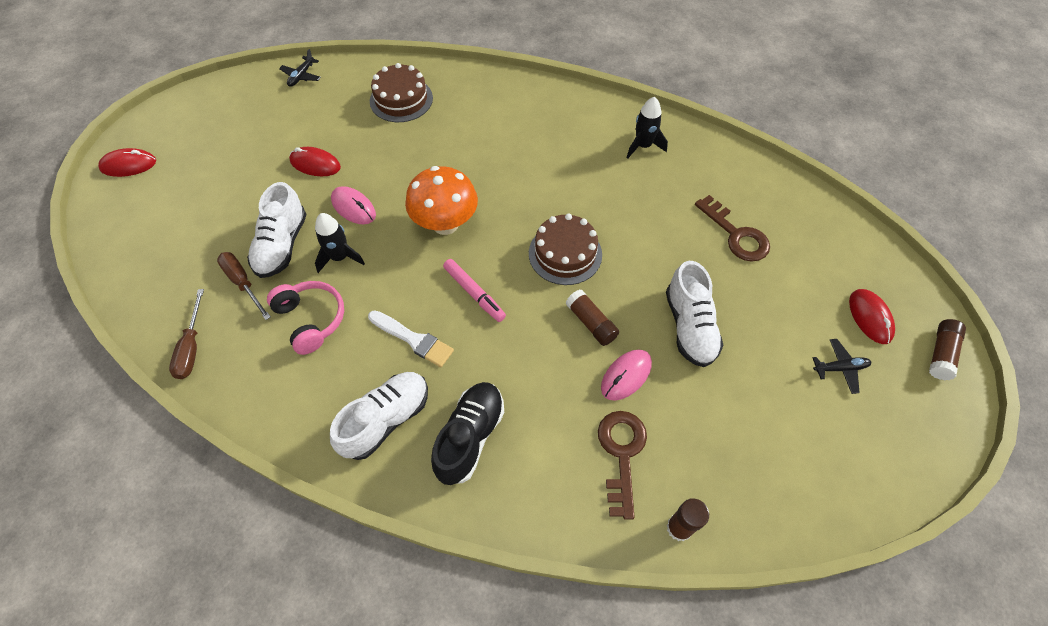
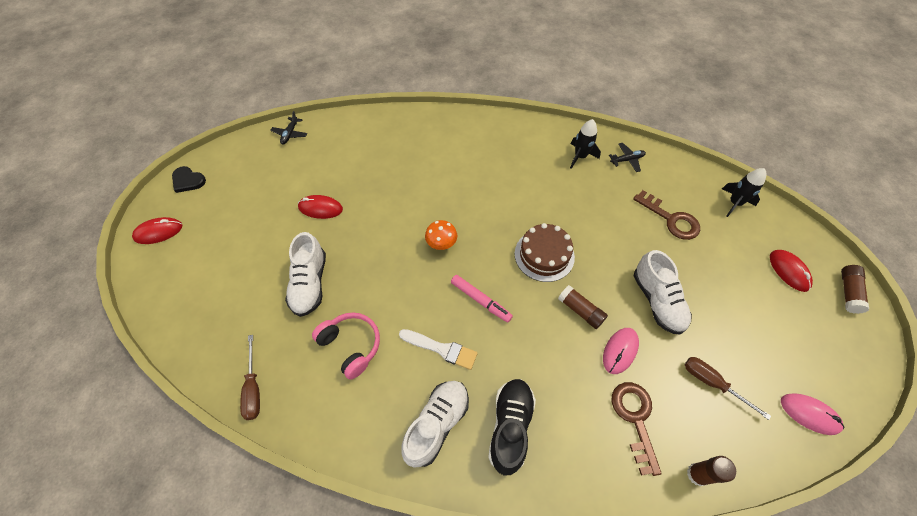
camera: 10 degrees left, 0 degrees up
brown screwdriver [217,252,271,320] -> brown screwdriver moved to [685,357,771,420]
black rocket [315,213,365,273] -> black rocket moved to [722,168,766,217]
pink mouse [331,186,376,224] -> pink mouse moved to [781,393,844,435]
brown cake [370,63,433,122] -> none
orange mushroom [405,166,478,235] -> orange mushroom [425,220,457,250], size x0.55
black plane [812,339,871,394] -> black plane moved to [609,143,646,172]
none -> black heart [172,166,206,193]

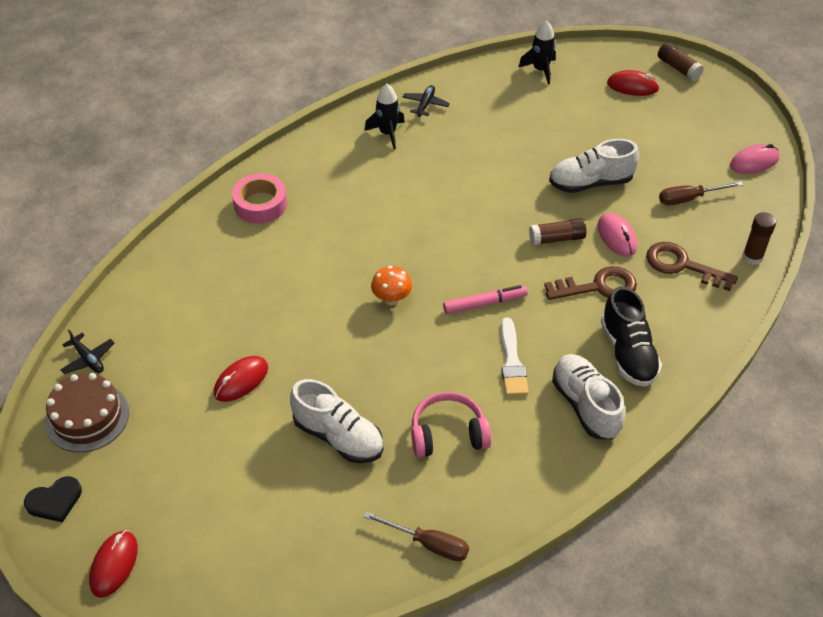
camera: 55 degrees left, 10 degrees down
white brush [399,329,478,370] -> white brush turned 120 degrees clockwise [501,317,529,396]
black shoe [488,379,536,475] -> black shoe turned 150 degrees counterclockwise [601,286,662,387]
brown cake [514,223,575,282] -> brown cake moved to [45,373,129,452]
brown key [633,190,700,240] -> brown key moved to [544,266,637,300]
white shoe [634,250,692,335] -> white shoe turned 150 degrees clockwise [549,139,639,193]
none -> pink tape [232,173,287,224]

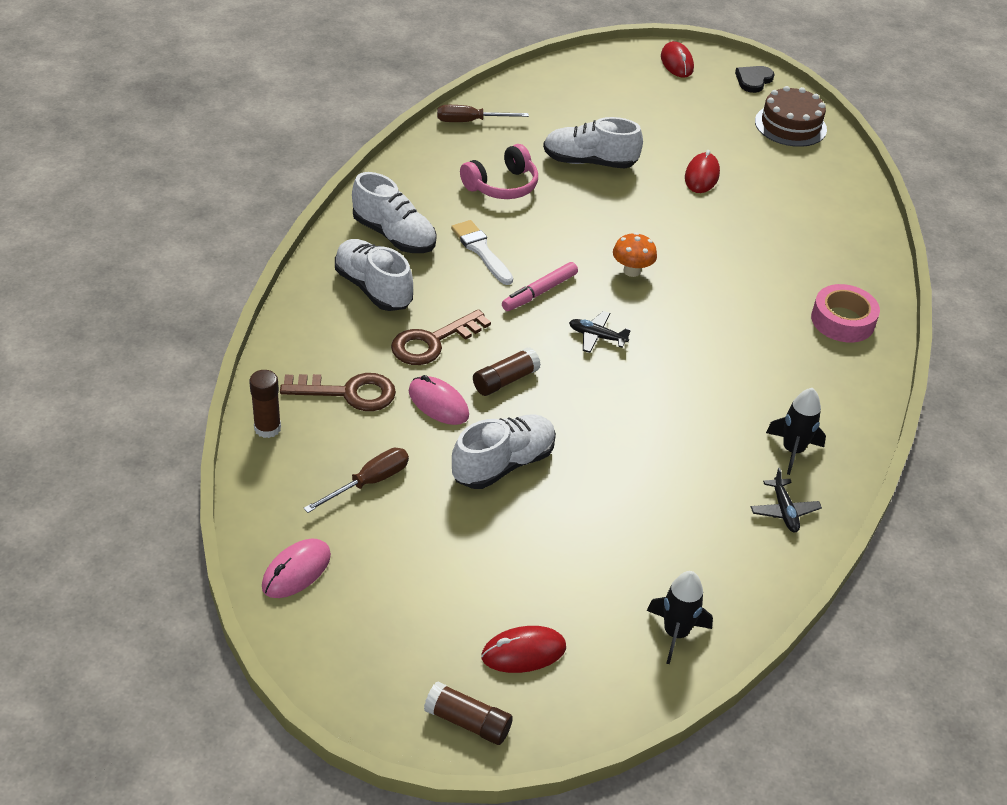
camera: 150 degrees right, 5 degrees down
black plane [60,330,115,374] -> black plane moved to [569,311,631,353]
black shoe [601,286,662,387] -> white shoe [335,239,413,311]

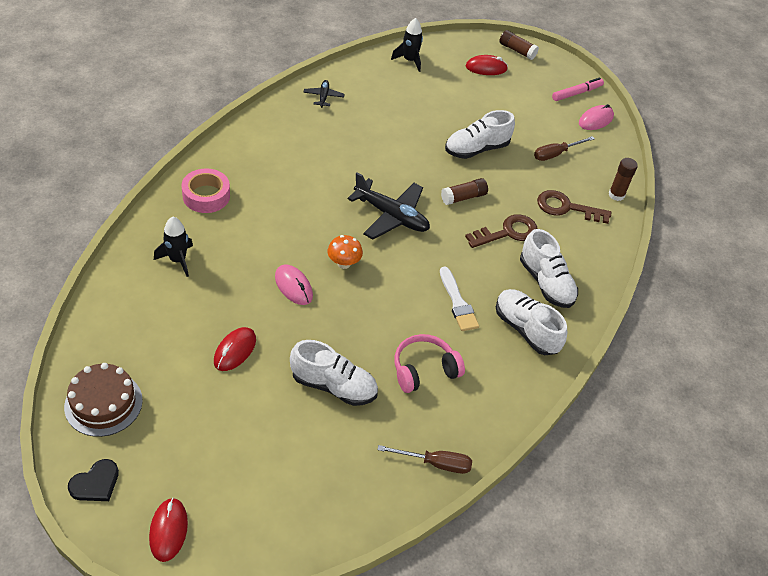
camera: 170 degrees left, 5 degrees up
pink mouse [409,375,469,425] -> pink mouse moved to [275,264,313,305]
pink marker [502,262,578,311] -> pink marker moved to [552,78,604,101]
black plane [569,311,631,353] -> black plane [347,172,430,240], size x2.00
black rocket [766,388,826,475] -> black rocket moved to [154,217,193,277]

